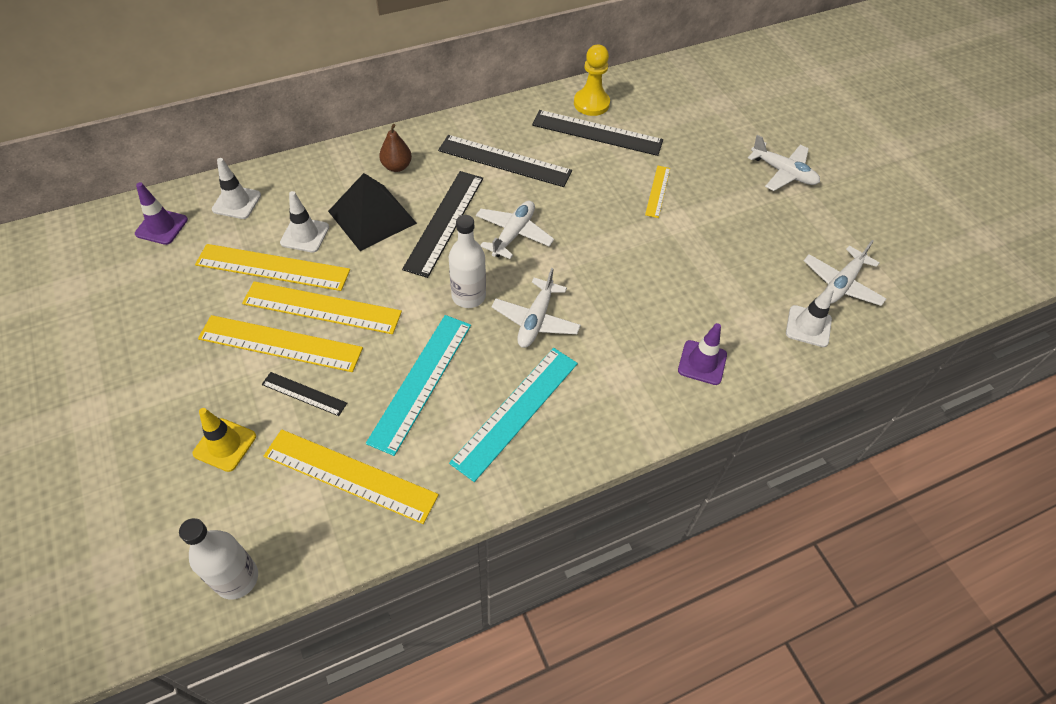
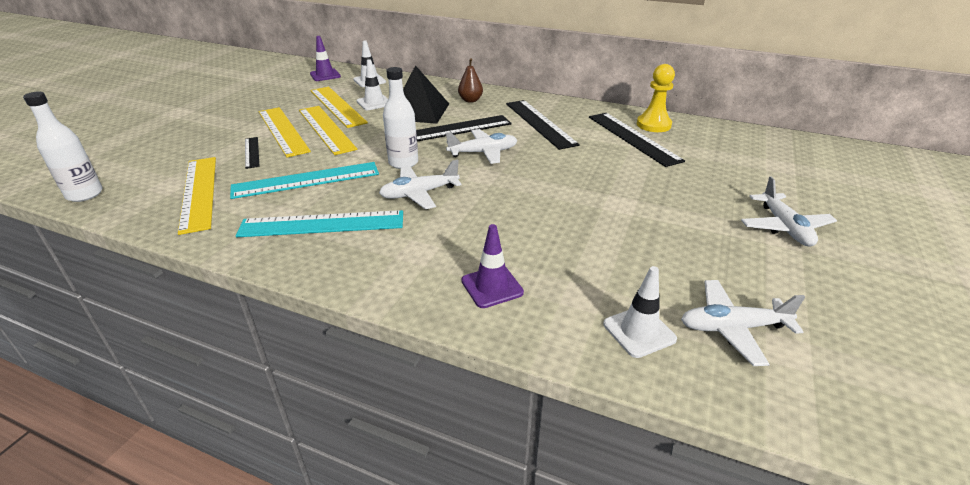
camera: 50 degrees right, 20 degrees down
yellow traffic cone [193,408,256,472] -> none
yellow ruler [645,166,670,218] -> none

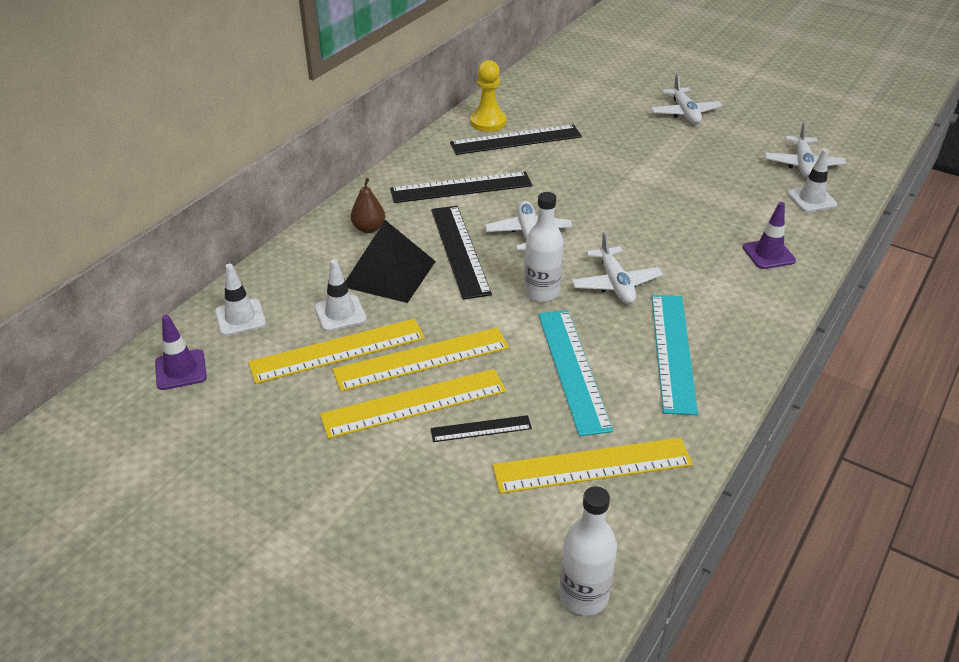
camera: 80 degrees left, 5 degrees up
white plane [741,176,837,247] -> white plane turned 75 degrees clockwise [651,74,723,124]

